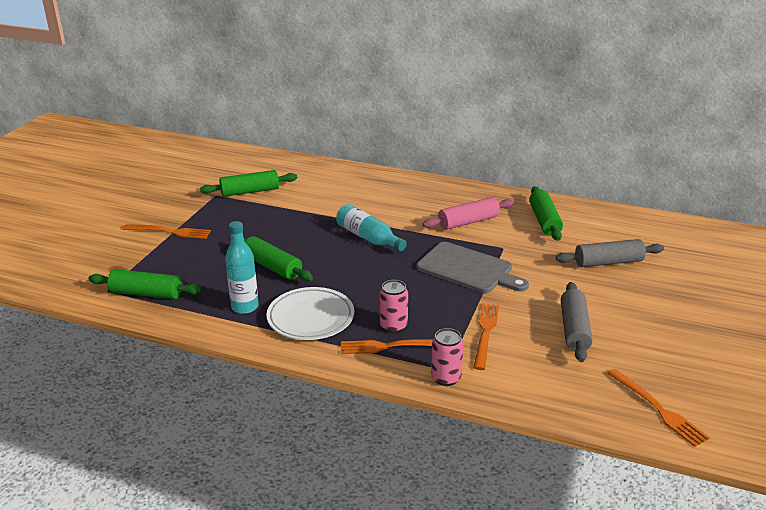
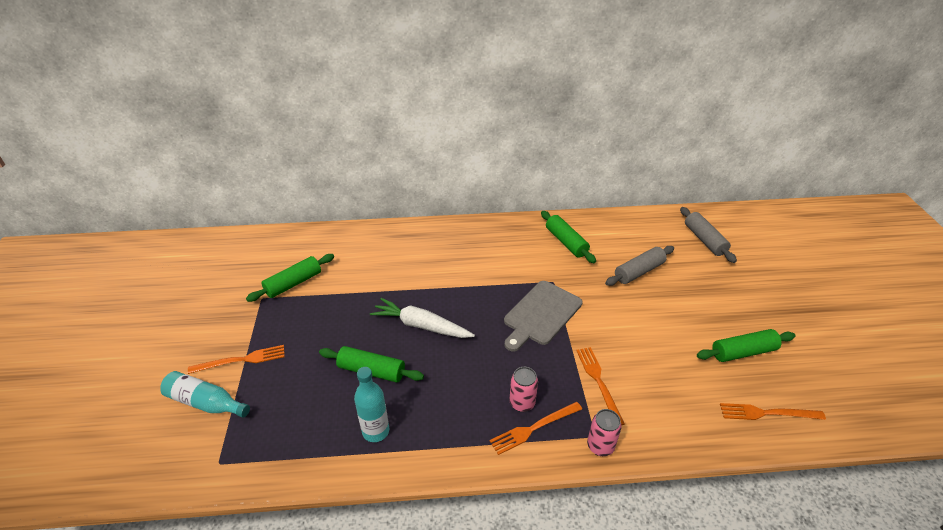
camera: 25 degrees left, 10 degrees up
green rolling pin [89,269,202,299] -> green rolling pin moved to [697,329,795,362]
white plate [266,287,354,340] -> none
turquoise bottle [336,204,407,251] -> turquoise bottle moved to [161,371,250,418]
grey cutting board [416,242,529,293] -> grey cutting board turned 120 degrees clockwise [504,281,583,352]
pink rolling pin [422,197,514,230] -> none
grey rolling pin [561,282,593,362] -> grey rolling pin moved to [680,207,737,263]
orange fork [607,369,710,447] -> orange fork turned 150 degrees clockwise [720,403,826,420]
none -> white carrot [370,298,475,338]

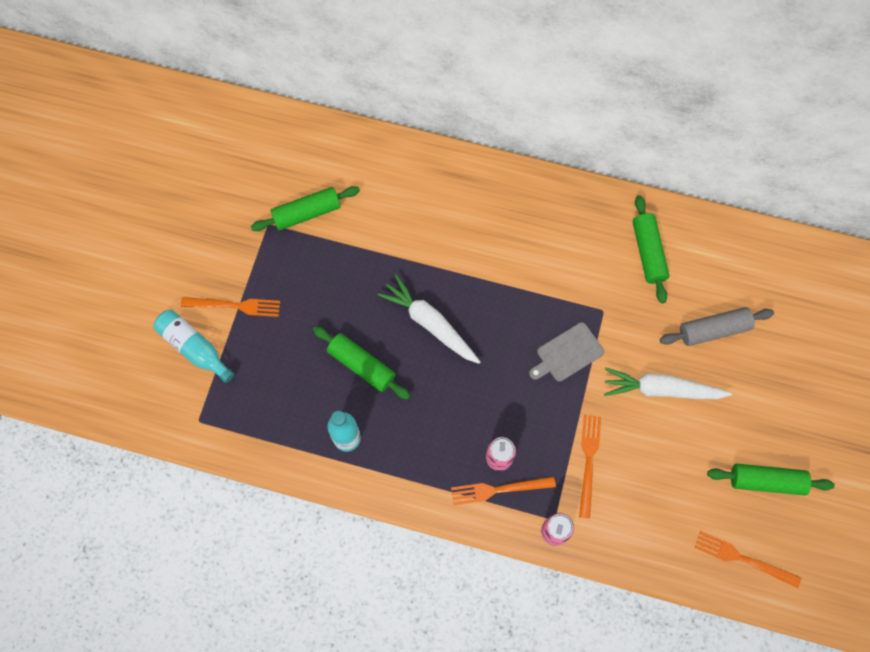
camera: 20 degrees right, 30 degrees up
grey cutting board [504,281,583,352] -> grey cutting board [529,322,604,382], size x0.67
grey rolling pin [680,207,737,263] -> none
none -> white carrot [604,368,732,399]

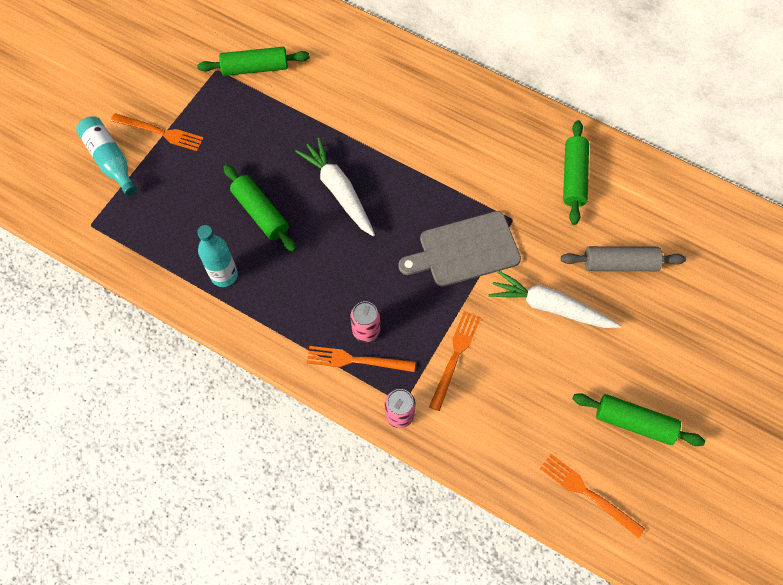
camera: 15 degrees right, 5 degrees down
grey cutting board [529,322,604,382] -> grey cutting board [399,211,521,287], size x1.50

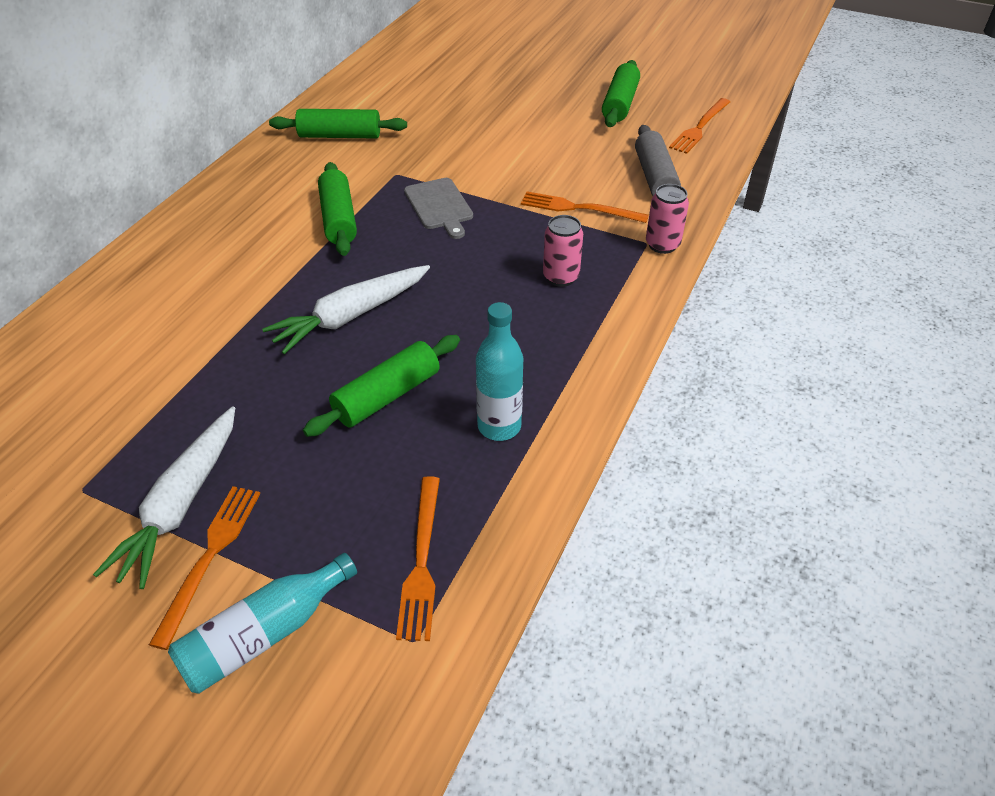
camera: 95 degrees left, 20 degrees down
green rolling pin [197,47,310,76] -> green rolling pin moved to [318,162,357,256]
orange fork [307,346,415,372] -> orange fork moved to [396,476,440,641]
grey cutting board [399,211,521,287] -> grey cutting board [404,178,473,239], size x0.67
white carrot [489,270,621,328] -> white carrot moved to [93,406,235,589]
grey rolling pin [561,246,686,271] -> grey rolling pin moved to [635,125,681,196]

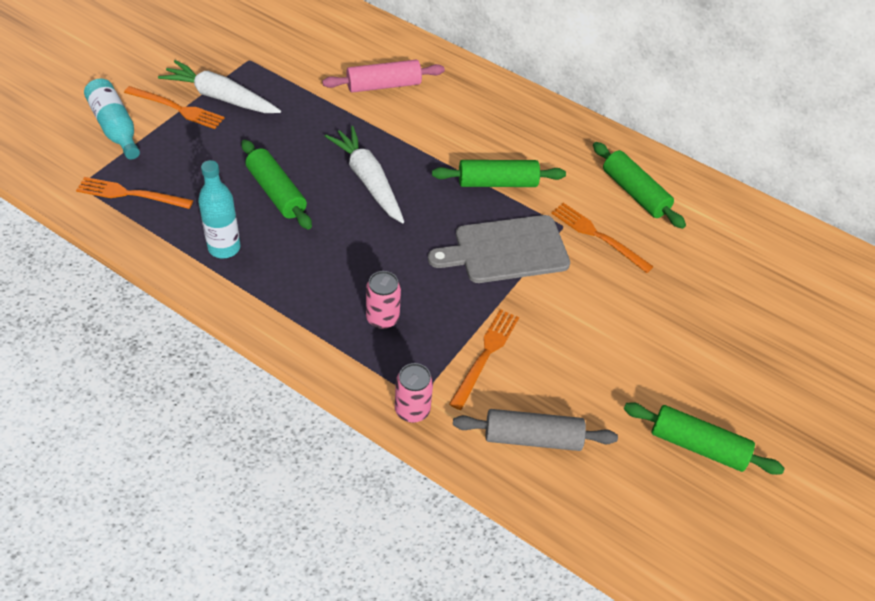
camera: 95 degrees right, 5 degrees up
green rolling pin [269,109,407,139] -> green rolling pin turned 45 degrees counterclockwise [593,142,686,229]
grey cutting board [404,178,473,239] -> grey cutting board [428,215,570,283], size x1.50
orange fork [669,98,730,154] -> orange fork moved to [551,203,654,273]
none -> pink rolling pin [322,60,445,93]

